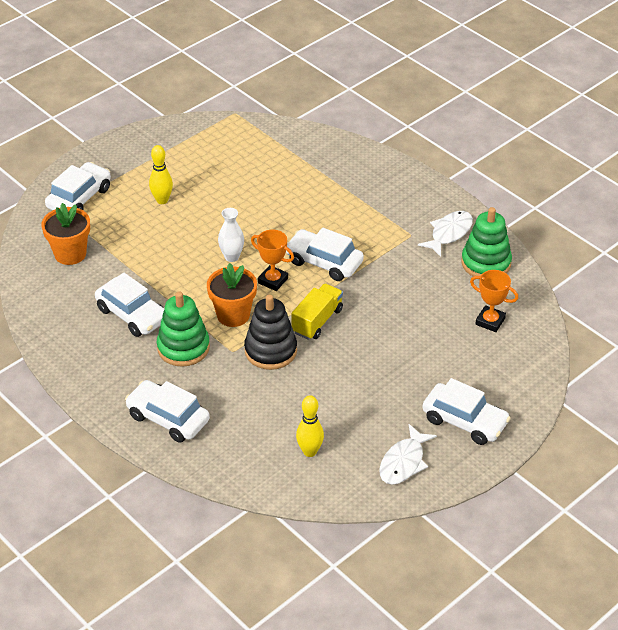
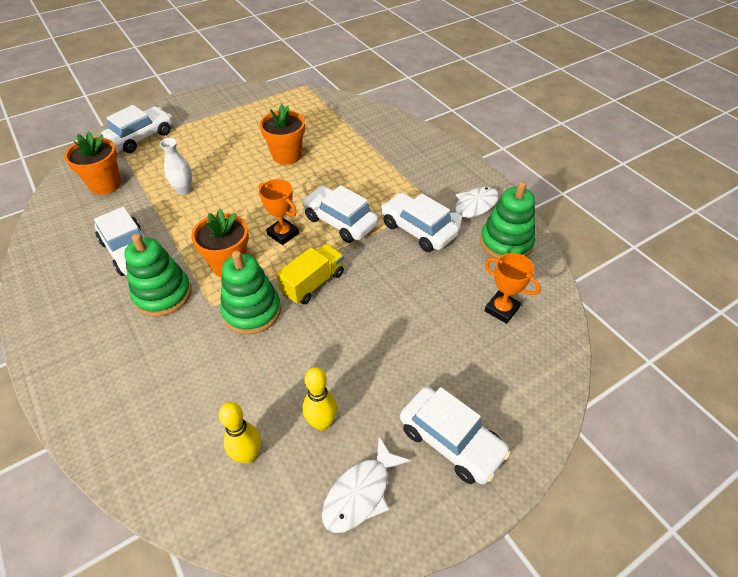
camera: 10 degrees right, 5 degrees up
white car [125,380,210,443] -> white car moved to [381,193,459,252]
yellow bowling pin [149,145,173,204] -> yellow bowling pin moved to [303,367,337,431]
white vase [218,208,244,262] -> white vase moved to [159,138,192,195]
black stacking toy [244,294,297,370] -> green stacking toy [220,251,281,334]
none -> orange flower pot [259,104,305,165]

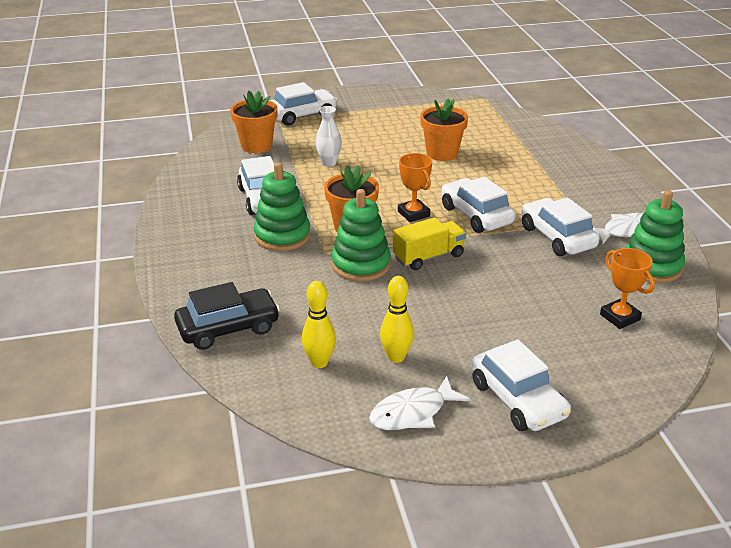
camera: 20 degrees right, 15 degrees down
none -> black car [174,282,280,350]

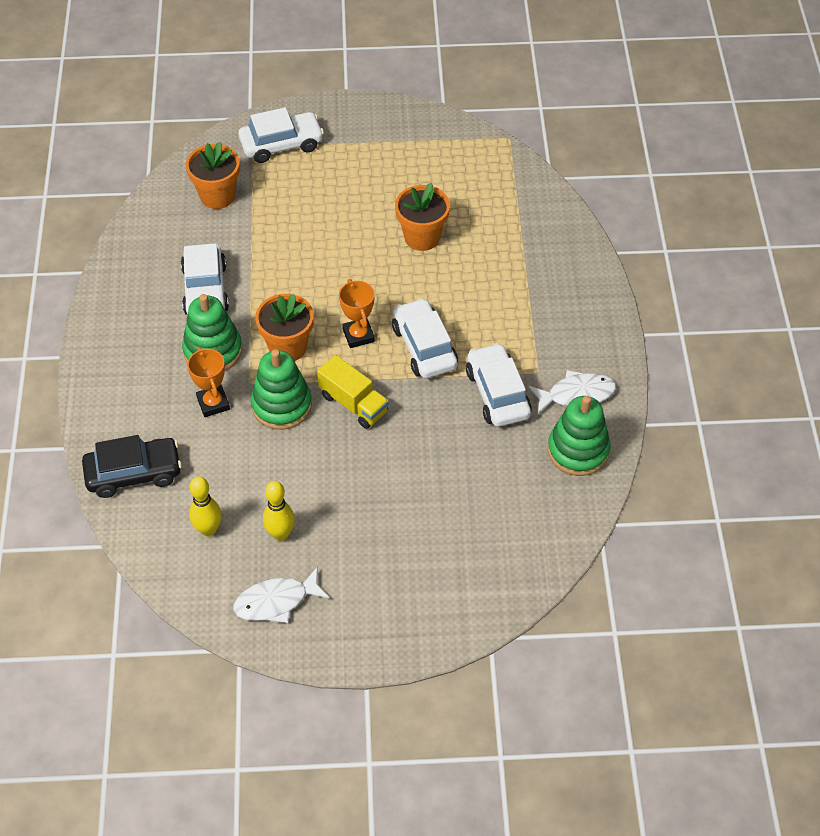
camera: 10 degrees right, 20 degrees up
white vase [315,106,342,167] -> none
yellow truck [393,218,466,270] -> yellow truck turned 60 degrees clockwise [317,355,389,429]
white car [472,339,571,431] -> none
orange trophy [600,248,655,329] -> orange trophy moved to [187,347,230,417]

